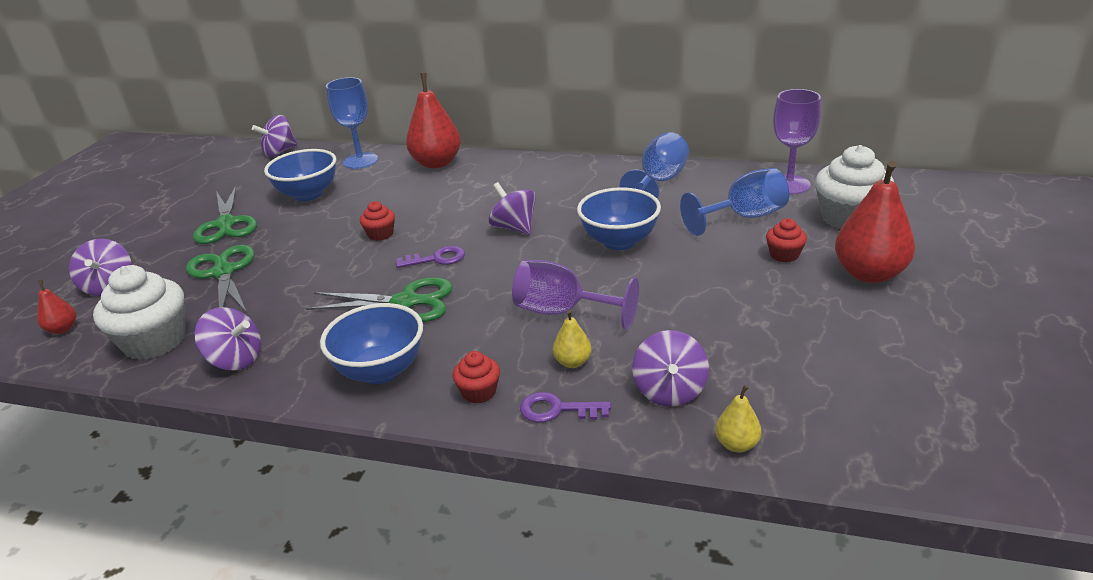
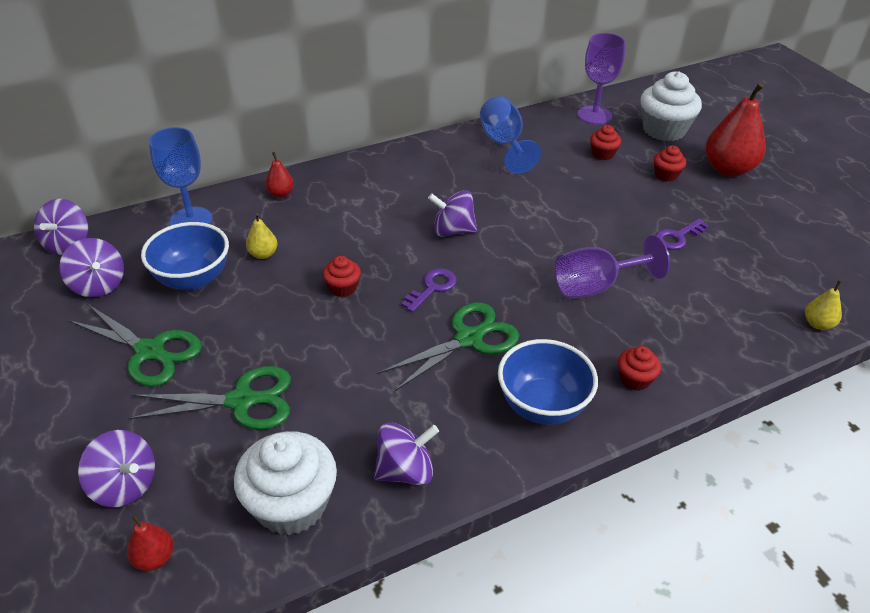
camera: 45 degrees left, 10 degrees up
green scissors [186,245,255,313] -> green scissors turned 150 degrees clockwise [128,366,291,430]
red pear [406,73,461,168] -> red pear [265,152,294,198], size x0.47
purple key [520,392,611,423] -> purple key moved to [655,218,709,250]
yellow pear [553,310,592,368] -> yellow pear moved to [246,213,278,259]
blue bowl [577,187,661,250] -> none
purple spinning top [632,330,709,407] -> purple spinning top moved to [59,238,124,297]
blue goblet [680,168,790,236] -> red cupcake [590,125,621,160]

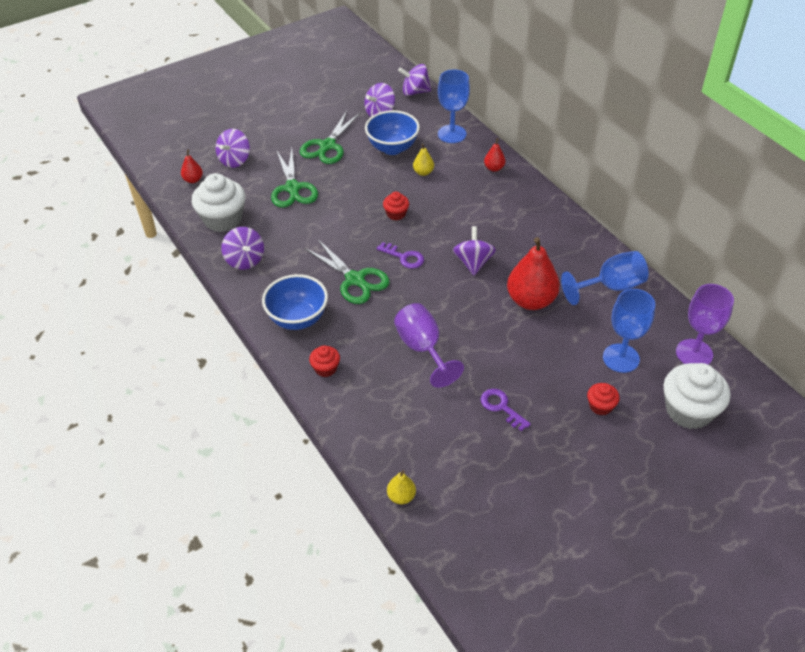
camera: 85 degrees right, 5 degrees up
red cupcake [590,125,621,160] -> blue goblet [603,289,655,373]
red pear [705,82,766,177] -> red pear moved to [507,237,560,310]

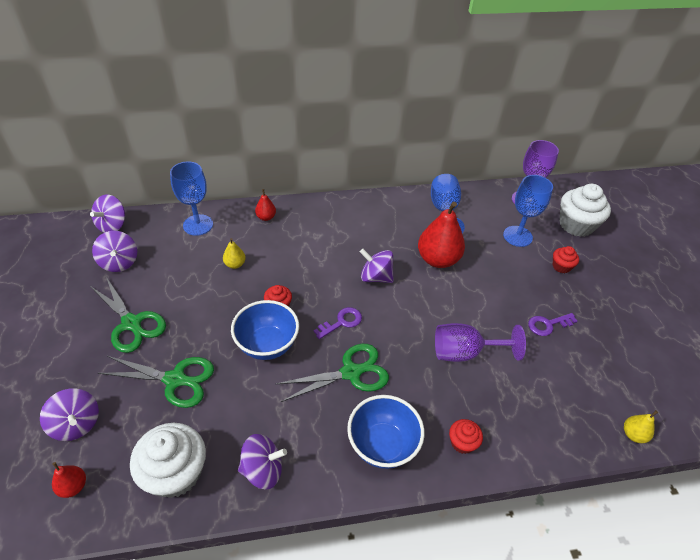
camera: 70 degrees left, 0 degrees up
blue bowl [365,110,420,155] -> blue bowl moved to [231,300,299,360]

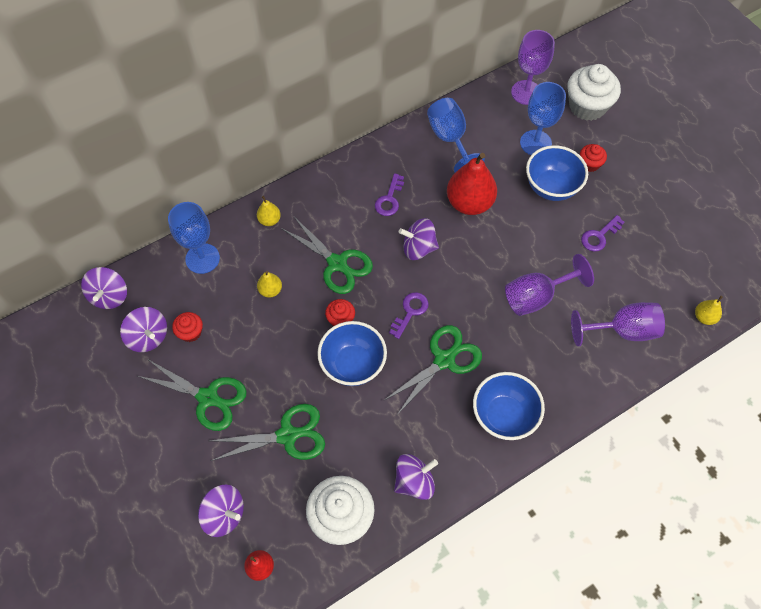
camera: 20 degrees left, 15 degrees up
red pear [255,189,276,221] -> yellow pear [257,196,281,226]
red cupcake [449,419,483,454] -> red cupcake moved to [172,312,203,342]
none -> green scissors [281,217,373,294]
none -> purple key [375,173,404,216]
none -> blue bowl [526,145,588,201]
none -> purple goblet [571,302,665,346]

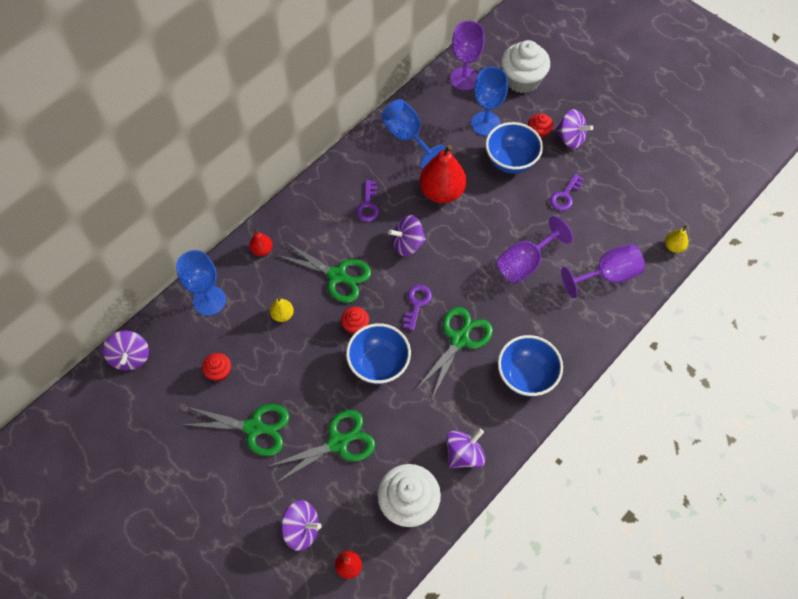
camera: 15 degrees left, 0 degrees up
purple spinning top [120,307,167,352] -> purple spinning top moved to [555,109,593,149]
yellow pear [257,196,281,226] -> red pear [249,229,273,256]

